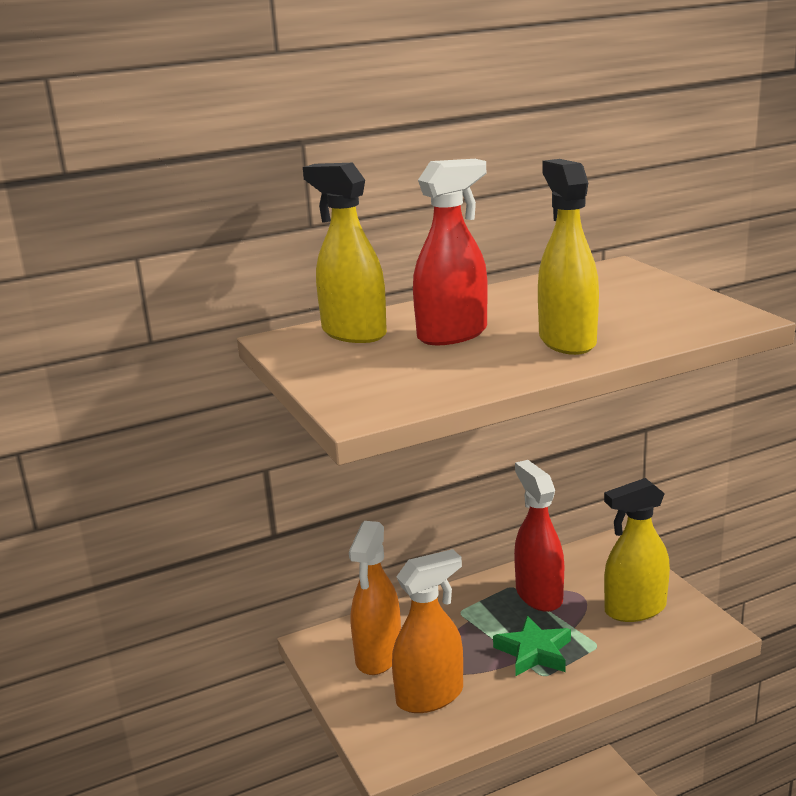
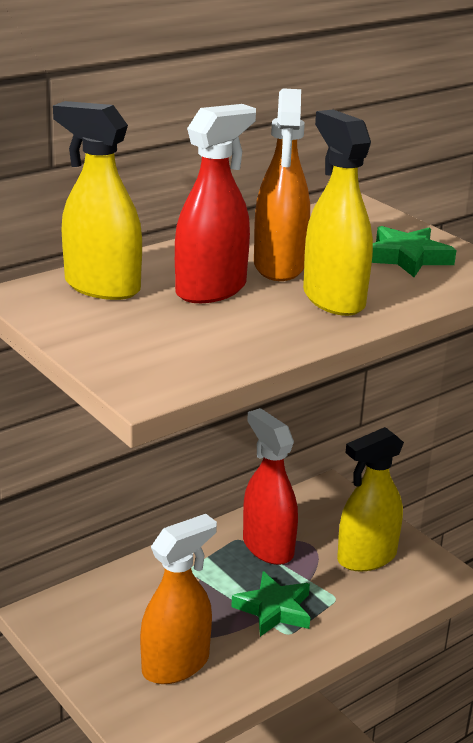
camera: 15 degrees left, 5 degrees up
orange spray bottle [349,521,401,675] -> orange spray bottle moved to [254,88,310,281]
none -> green star [372,226,456,277]

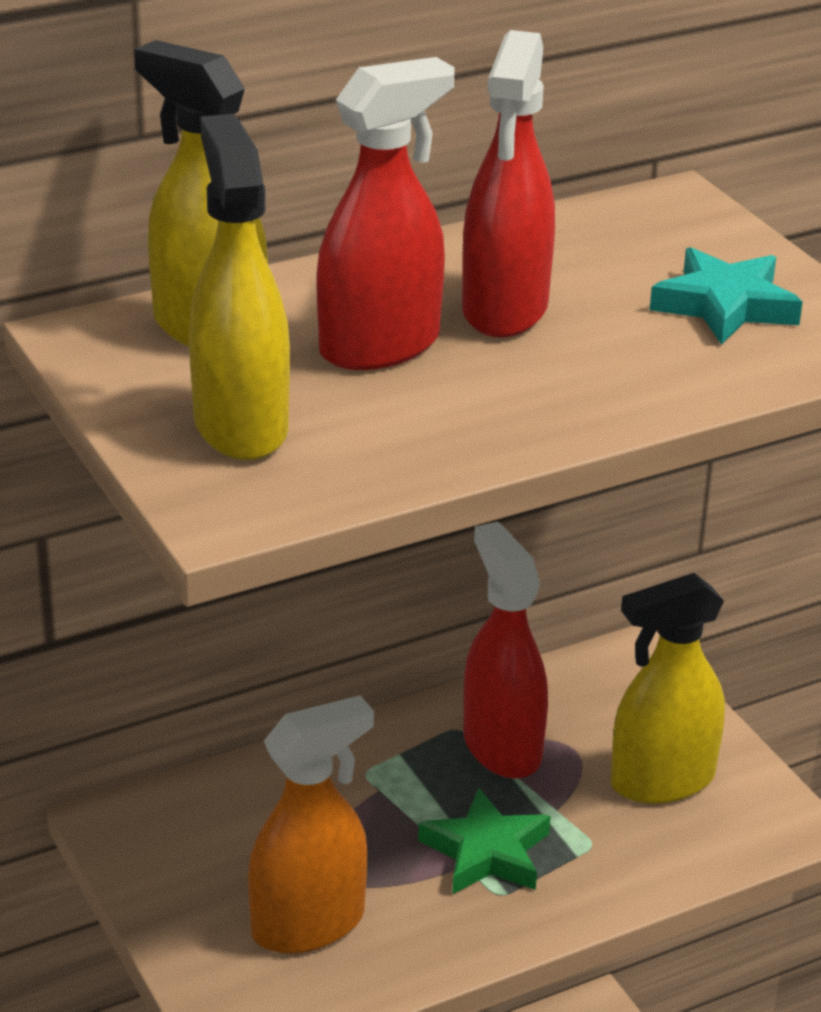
camera: 10 degrees right, 5 degrees up
orange spray bottle [254,88,310,281] -> red spray bottle [462,30,555,338]
yellow spray bottle [303,110,373,316] -> yellow spray bottle moved to [189,114,290,460]
green star [372,226,456,277] -> turquoise star [650,247,803,345]

